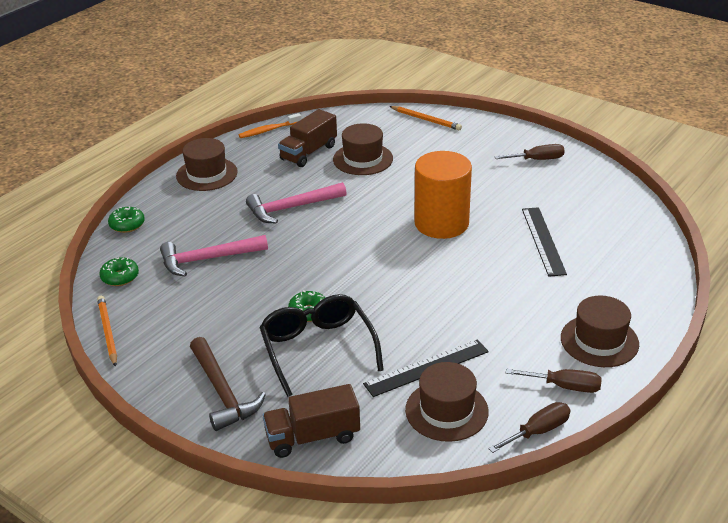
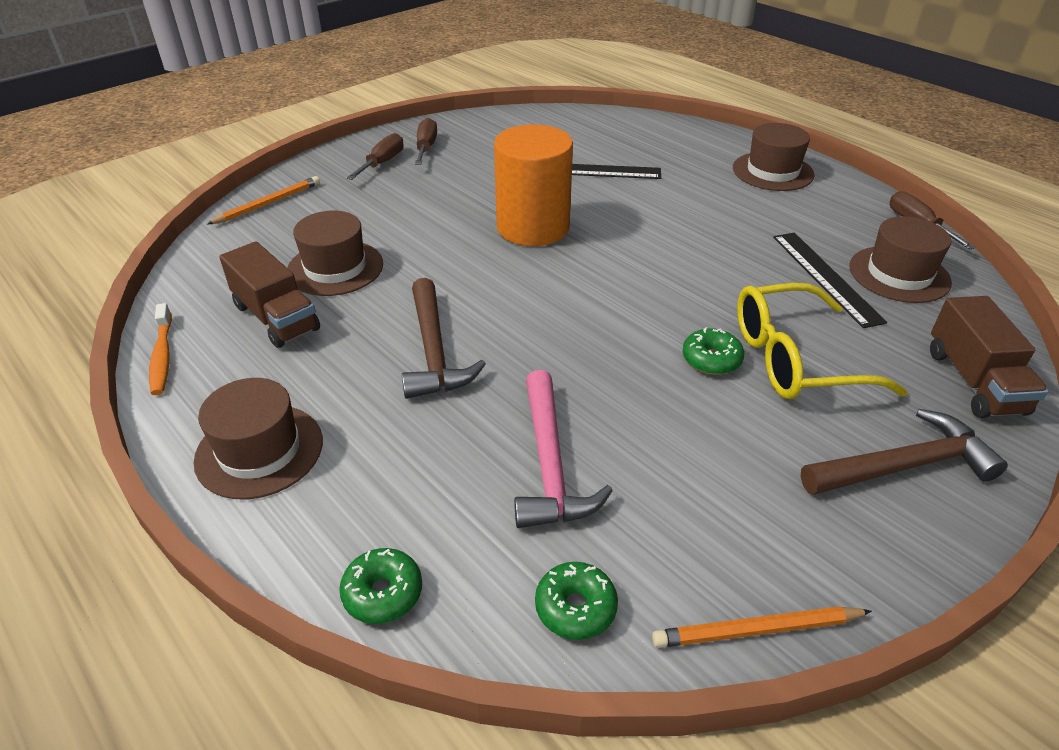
camera: 80 degrees left, 5 degrees up
pink hammer [246,182,347,224] -> brown hammer [402,278,486,399]
black glasses [259,294,384,397] -> yellow glasses [737,283,907,399]
brown screwdriver [506,369,602,393] -> brown screwdriver moved to [346,133,404,180]

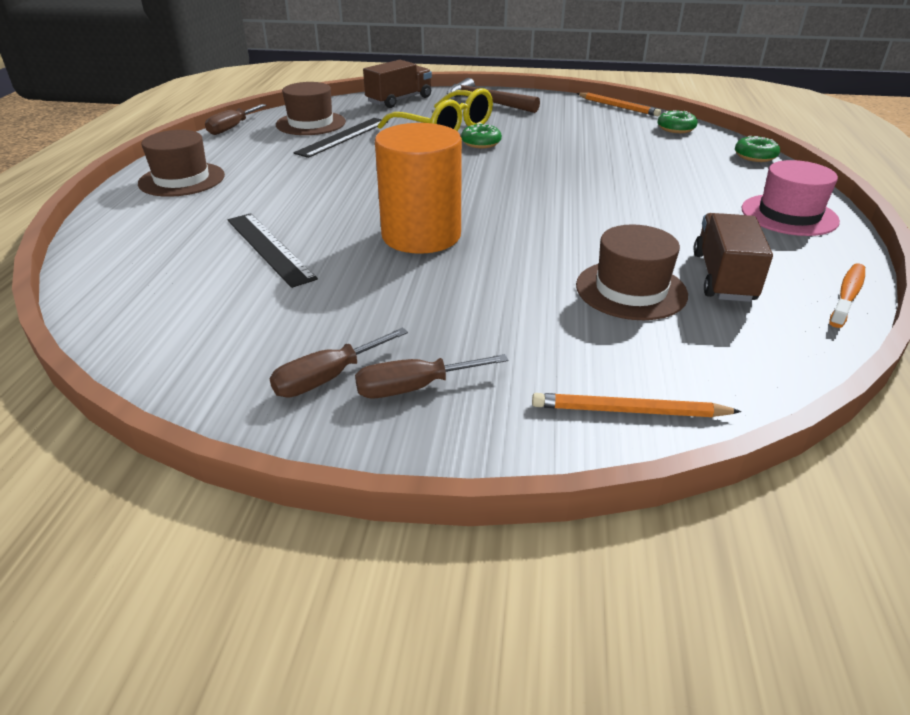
camera: 130 degrees left, 5 degrees down
brown hat [194,378,323,499] -> pink hat [742,160,840,236]
brown hammer [402,278,486,399] -> none
pink hammer [514,370,613,528] -> none

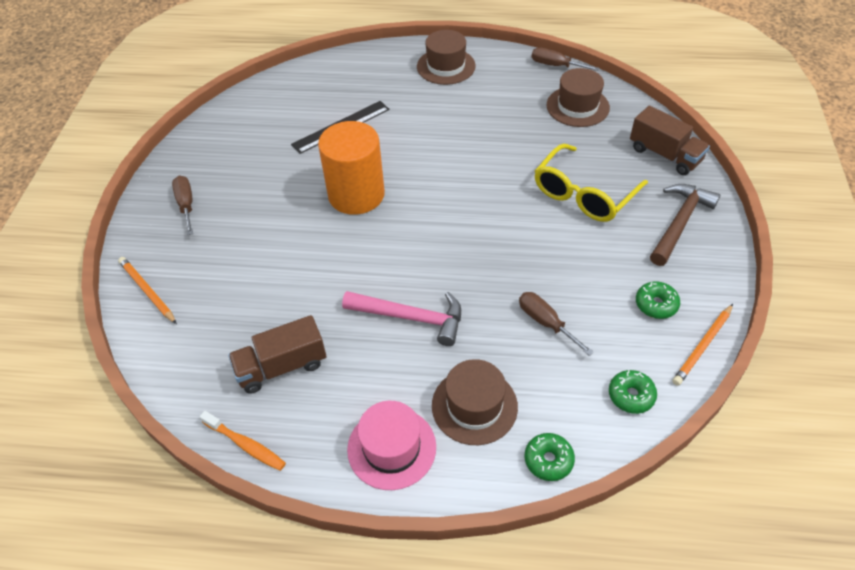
camera: 90 degrees right, 15 degrees up
brown screwdriver [269,327,408,398] -> brown screwdriver moved to [519,292,594,356]
black ruler [293,118,388,158] -> none
green donut [461,123,502,148] -> green donut moved to [636,281,680,319]
orange pencil [532,393,742,417] -> orange pencil turned 45 degrees counterclockwise [118,257,177,324]
brown hat [576,224,688,320] -> brown hat moved to [432,359,518,445]
brown truck [693,213,773,302] -> brown truck turned 150 degrees clockwise [228,315,327,394]
none -> pink hammer [342,291,461,346]

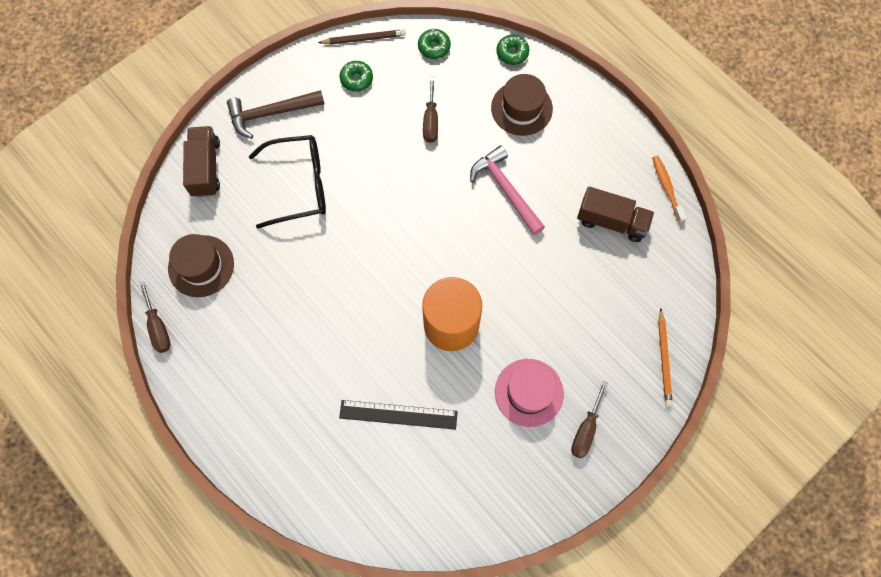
camera: 140 degrees left, 20 degrees up
pink hat [347,401,436,490] -> pink hat moved to [495,359,564,427]
brown hat [417,30,476,85] -> none
yellow glasses [535,144,648,222] -> black glasses [249,135,326,229]
orange pencil [673,304,733,386] -> brown pencil [318,29,406,45]

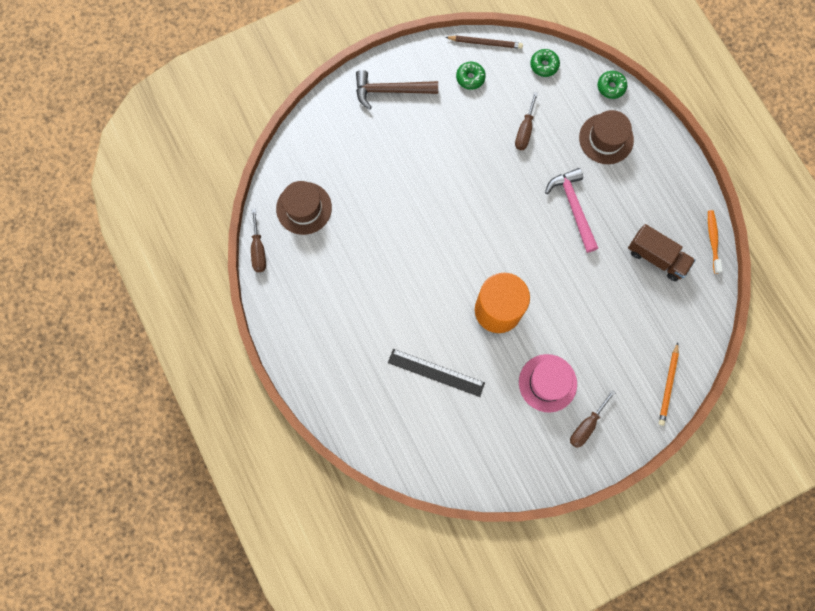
camera: 15 degrees right, 5 degrees up
brown truck [183,126,220,197] -> none
black glasses [249,135,326,229] -> none

